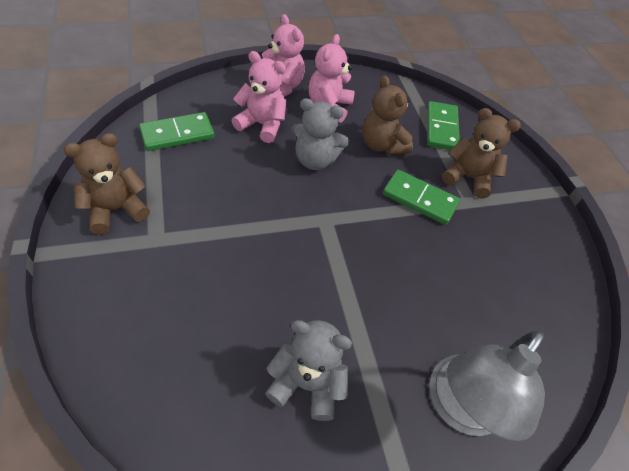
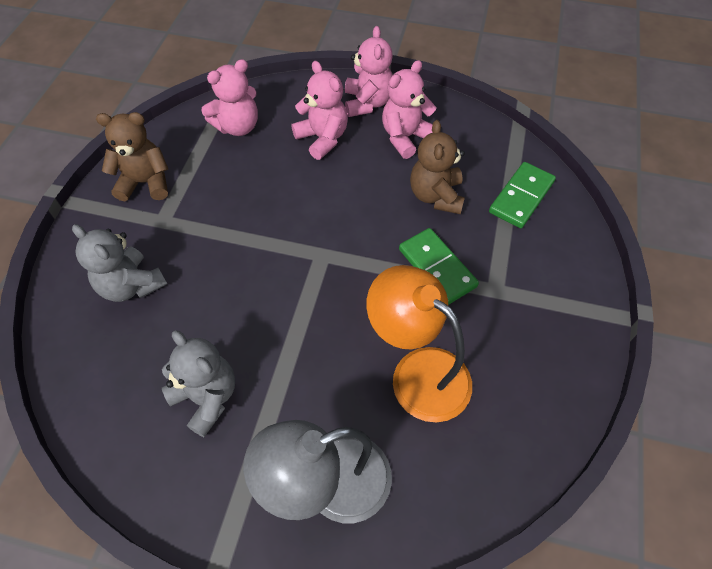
camera: 35 degrees right, 5 degrees up
green domino [139,112,215,151] -> pink teddy bear [201,59,258,136]
grey teddy bear [291,98,349,170] -> grey teddy bear moved to [72,224,167,302]
brown teddy bear [442,108,521,199] -> none
none -> orange lamp [367,265,472,423]

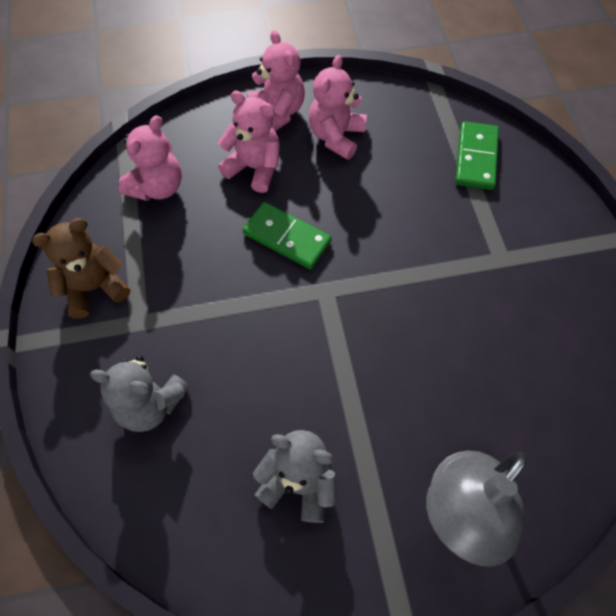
camera: 25 degrees left, 5 degrees up
orange lamp [367,265,472,423] -> none
green domino [399,228,479,305] -> green domino moved to [242,202,332,269]
brown teddy bear [410,120,465,214] -> none

